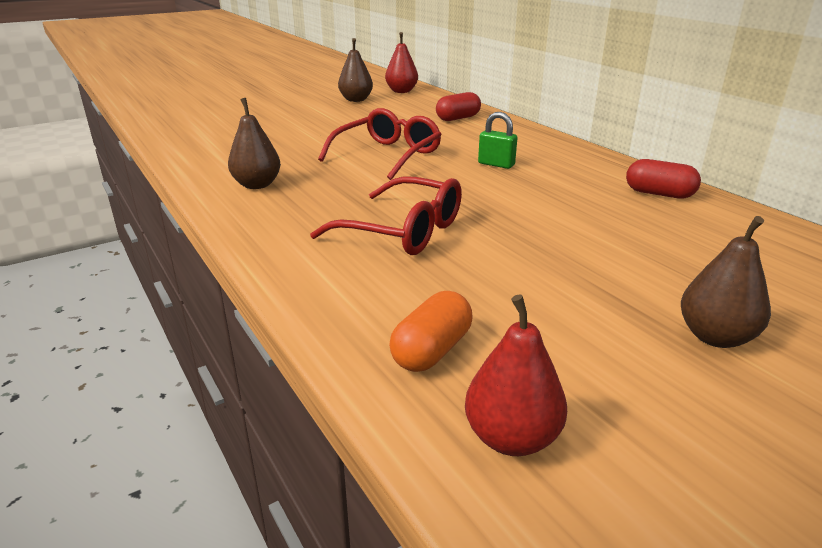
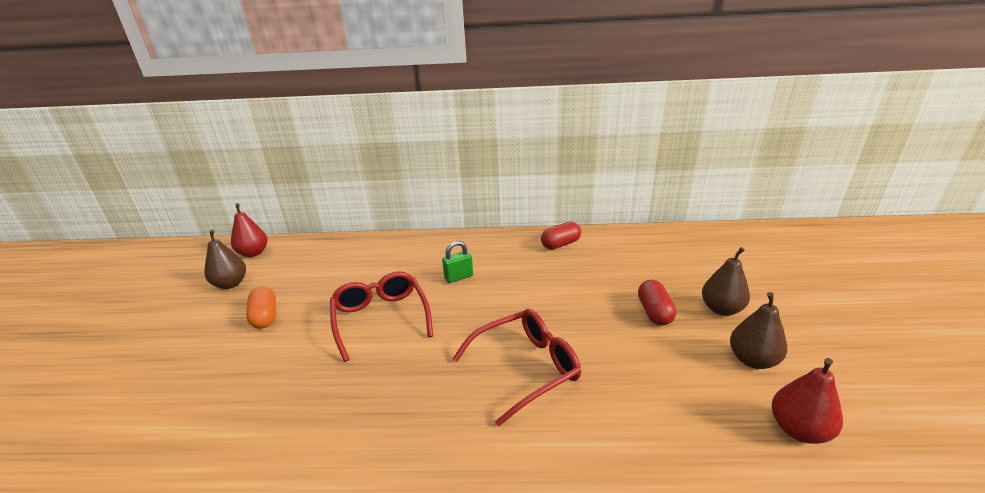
camera: 55 degrees left, 0 degrees up
brown pear [228,98,281,189] -> brown pear moved to [730,292,787,369]
orange capsule [389,291,472,372] -> orange capsule moved to [246,287,276,329]
red capsule [436,92,481,121] -> red capsule moved to [638,280,676,325]

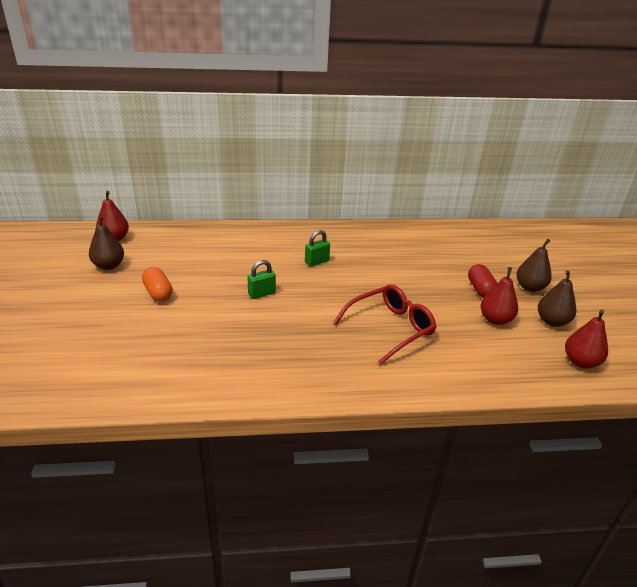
camera: 10 degrees left, 5 degrees up
red glasses [330,271,433,362] -> green padlock [247,260,276,299]
red capsule [541,222,581,249] -> none
none -> red pear [480,267,518,325]

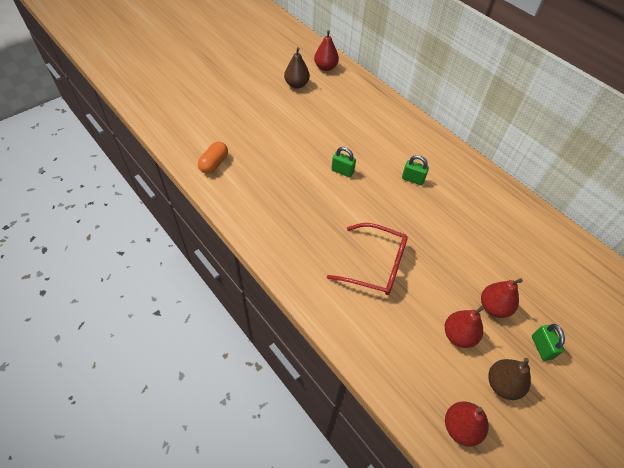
camera: 55 degrees right, 20 degrees up
orange capsule [142,267,173,302] -> orange capsule moved to [198,142,228,174]
red capsule [468,264,497,298] -> red pear [481,278,523,318]
brown pear [516,239,552,292] -> green padlock [532,324,565,361]

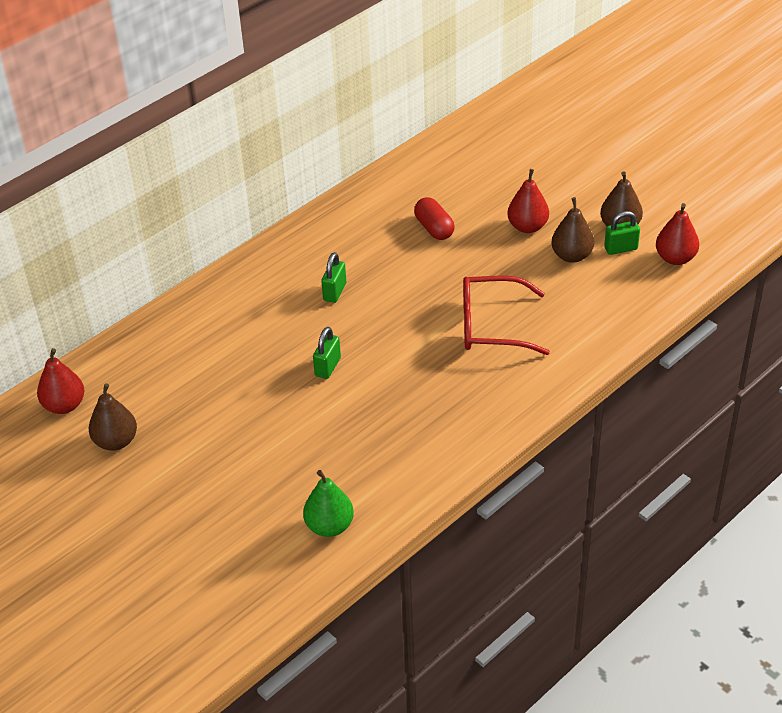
camera: 90 degrees left, 10 degrees down
orange capsule [198,142,228,174] -> green pear [303,470,354,537]
red glasses [327,223,408,295] -> red glasses turned 105 degrees counterclockwise [463,275,550,355]
red pear [445,306,484,348] -> brown pear [551,197,594,263]
green padlock [532,324,565,361] -> green padlock moved to [604,211,640,255]
none -> red capsule [414,197,455,240]

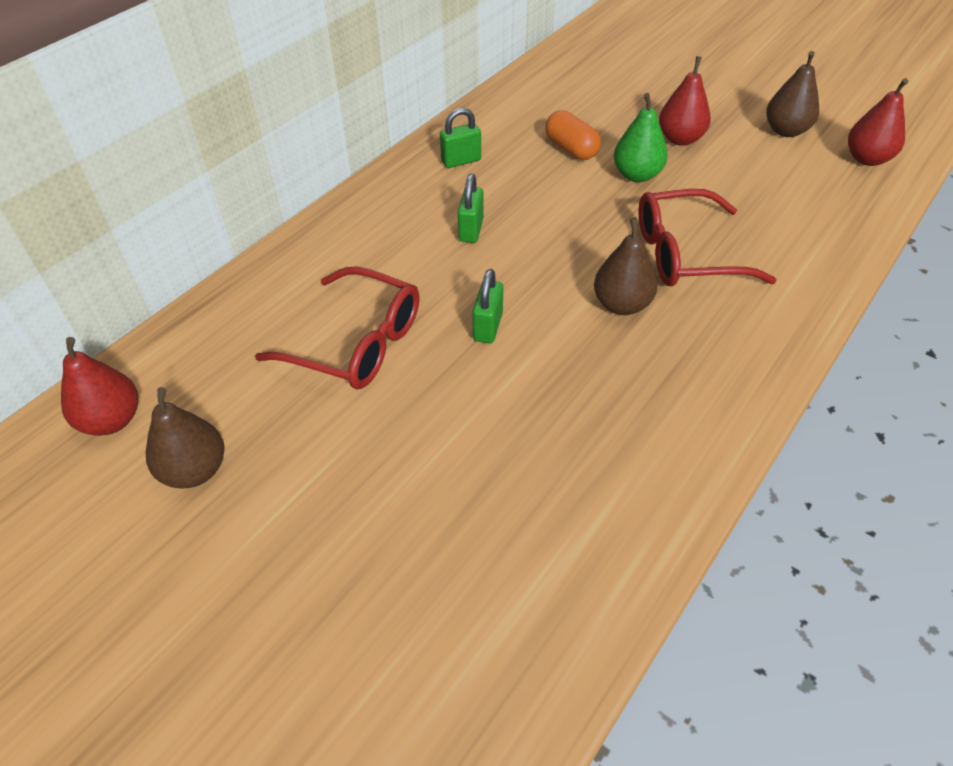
camera: 10 degrees left, 5 degrees up
green pear [303,470,354,537] -> green pear moved to [614,93,668,182]
red capsule [414,197,455,240] -> orange capsule [545,110,601,160]
brown pear [551,197,594,263] -> brown pear moved to [594,217,658,315]
green padlock [604,211,640,255] -> green padlock moved to [440,108,481,168]
none -> red glasses [255,266,419,389]

